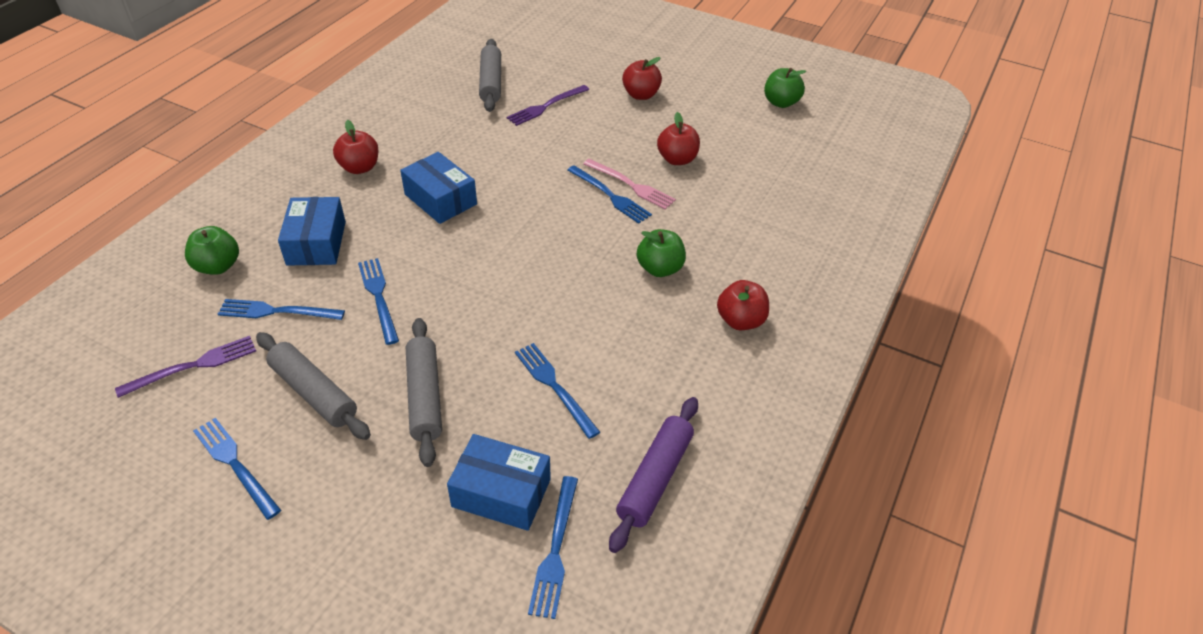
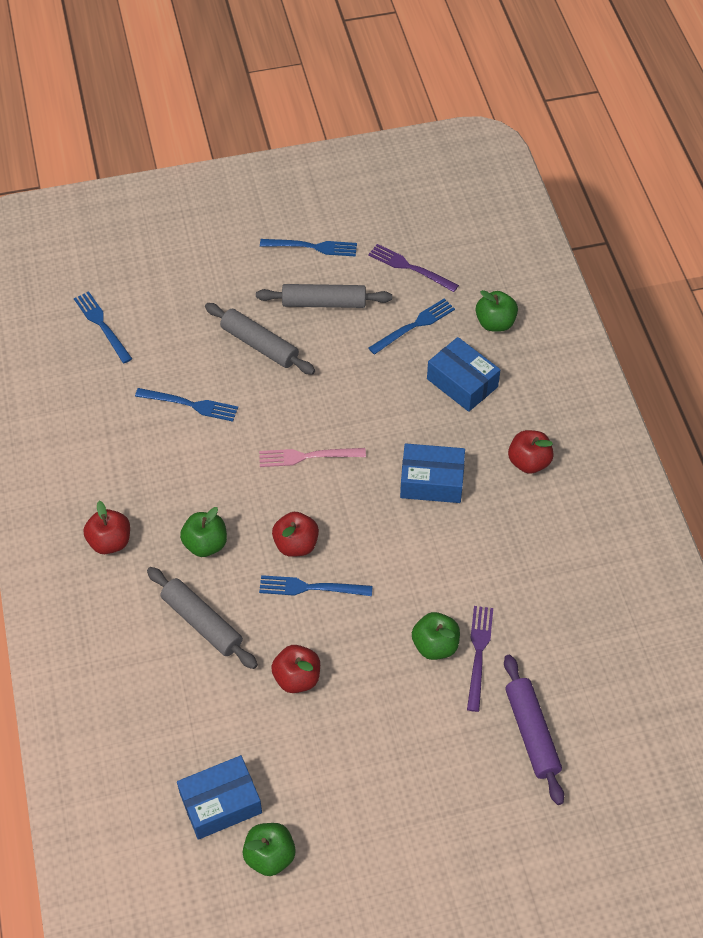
camera: 140 degrees right, 10 degrees up
purple fork [115,336,256,398] -> purple fork turned 105 degrees clockwise [368,244,459,292]
blue fork [358,258,399,345] -> none
blue box [447,434,551,531] -> blue box moved to [177,755,262,840]
grey rolling pin [479,39,501,112] -> grey rolling pin moved to [147,567,258,669]
pink fork [583,159,676,210] -> pink fork moved to [259,448,366,467]
purple rolling pin [609,397,698,553] -> purple rolling pin moved to [504,655,564,805]
red apple [622,57,662,100] -> red apple moved to [272,512,319,557]
none -> green apple [412,612,460,660]

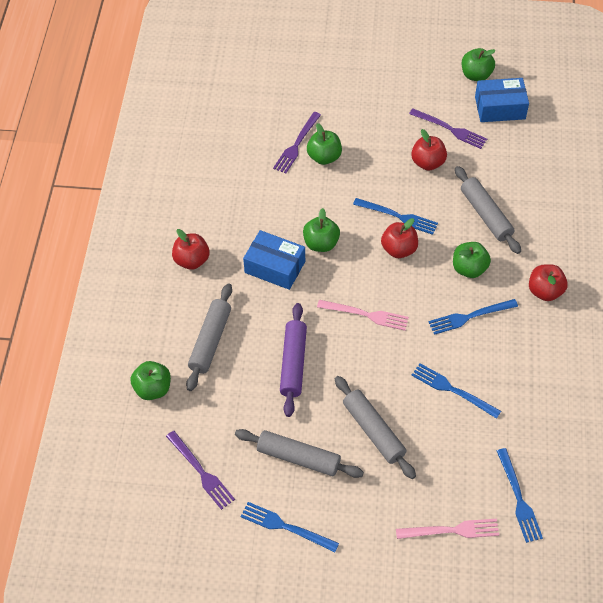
camera: 160 degrees left, 0 degrees up
blue fork [369,298,455,355] -> blue fork moved to [428,299,518,335]
blue box [427,337,500,412] -> grey rolling pin [186,283,232,391]
purple rolling pin [504,655,564,805] -> purple rolling pin moved to [280,303,307,417]
none -> green apple [303,208,340,252]
none -> pink fork [396,519,499,539]
none -> purple fork [409,109,487,149]

